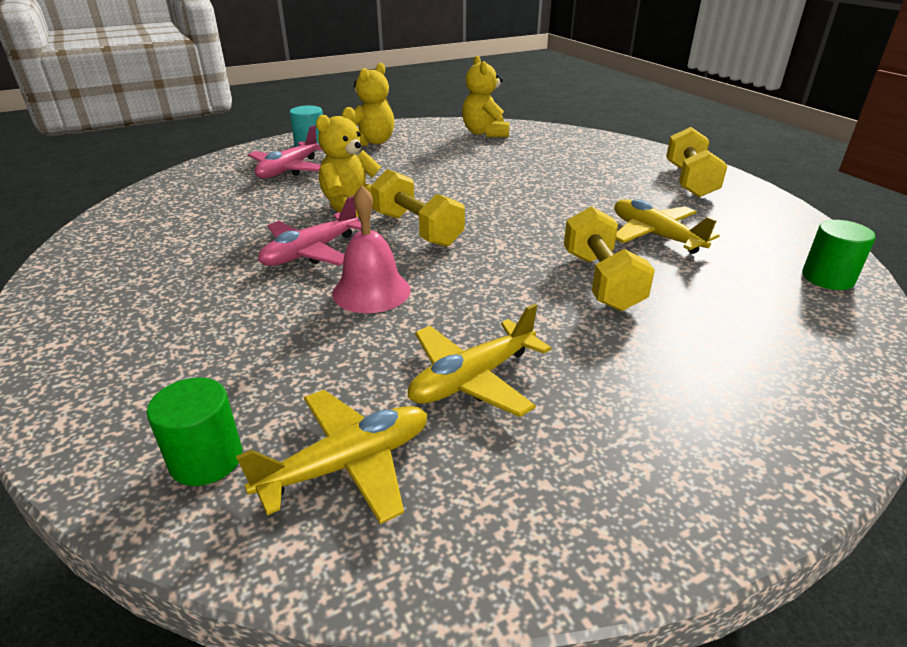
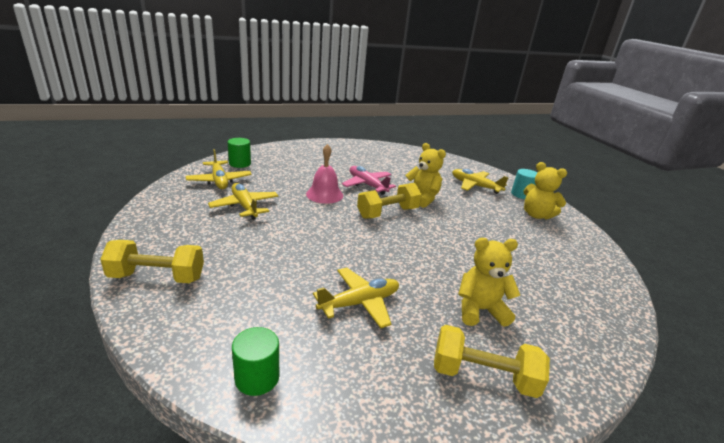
camera: 95 degrees right, 5 degrees down
pink plane [248,125,322,178] -> yellow plane [452,169,509,194]
yellow teddy bear [462,56,509,137] -> yellow teddy bear moved to [458,238,520,327]
yellow dumbbell [564,206,655,311] -> yellow dumbbell moved to [100,240,204,283]

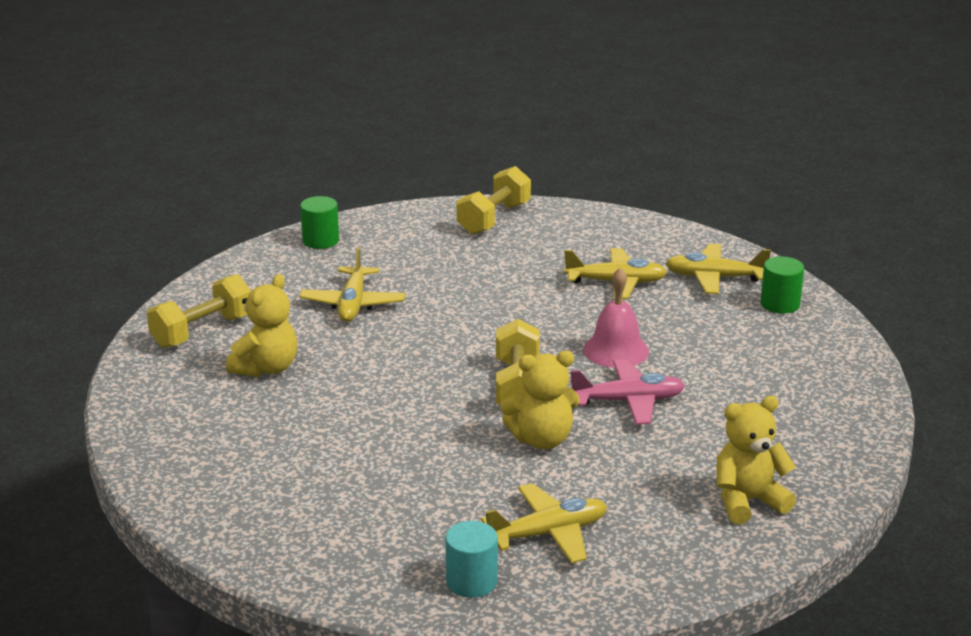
camera: 125 degrees right, 0 degrees up
yellow teddy bear [524,162,567,219] -> yellow teddy bear moved to [716,396,796,524]

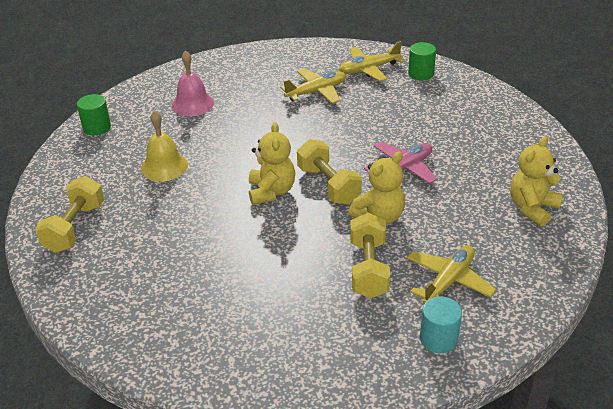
camera: 30 degrees left, 10 degrees up
yellow teddy bear [226,274,297,377] -> yellow teddy bear moved to [249,122,295,205]
yellow plane [299,247,406,322] -> yellow bell [141,110,188,181]
yellow dumbbell [456,166,531,235] -> yellow dumbbell moved to [350,213,390,298]
pink bell [583,268,649,368] -> pink bell moved to [172,50,214,116]

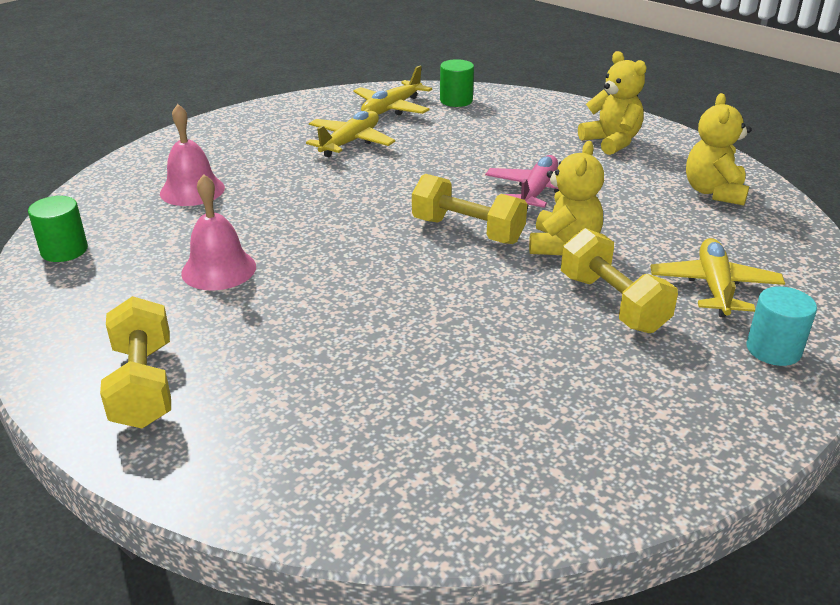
camera: 30 degrees left, 5 degrees down
yellow bell [141,110,188,181] -> pink bell [181,174,256,291]
yellow teddy bear [249,122,295,205] -> yellow teddy bear moved to [578,51,646,155]

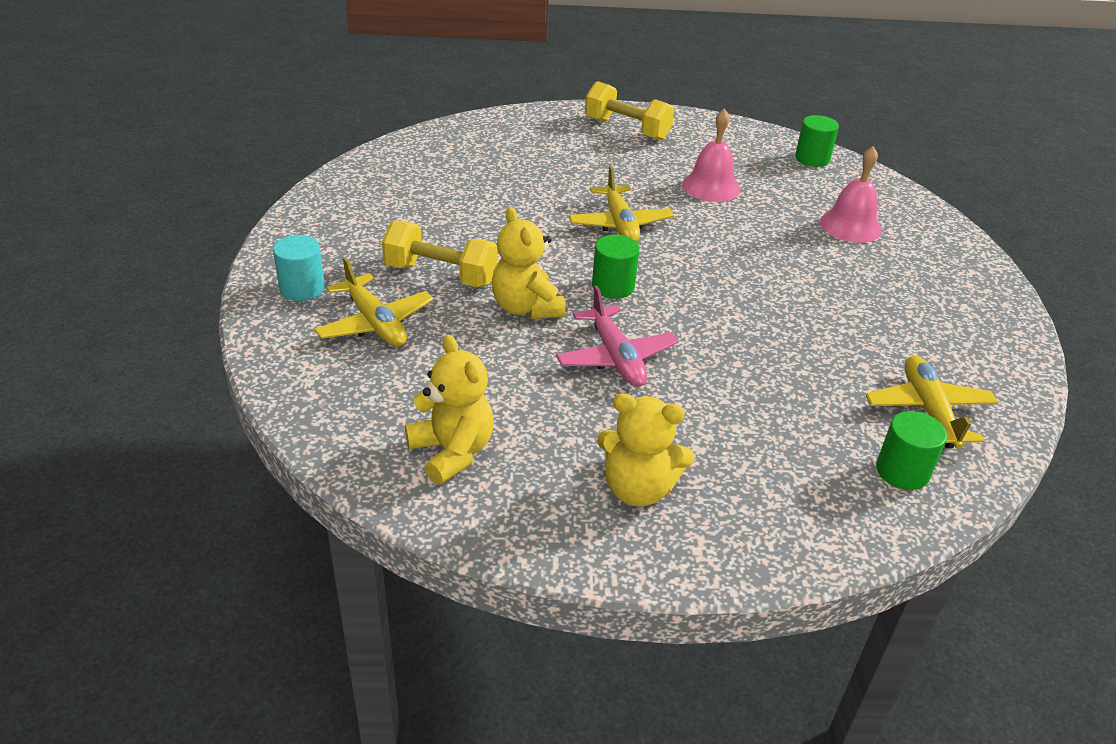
camera: 135 degrees right, 5 degrees up
yellow plane [306,111,395,157] -> yellow plane moved to [569,166,674,242]
yellow dumbbell [412,174,527,244] -> green cylinder [592,235,639,299]

